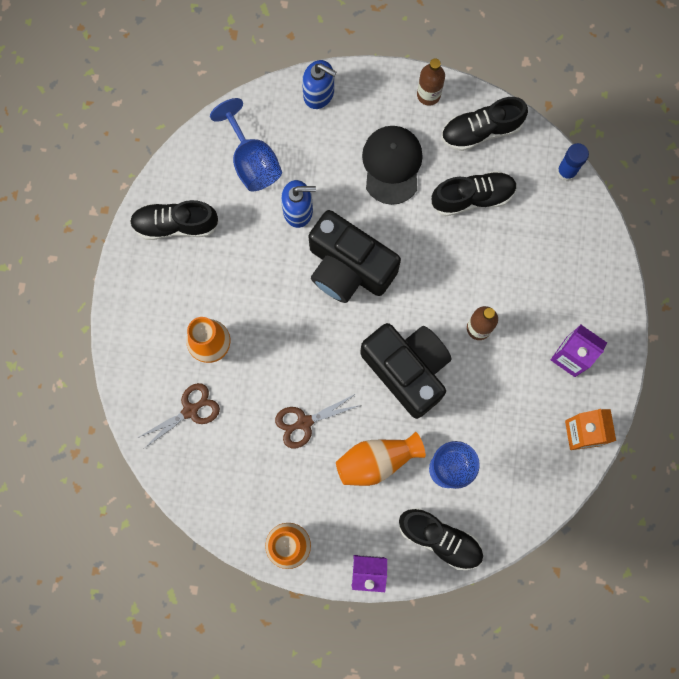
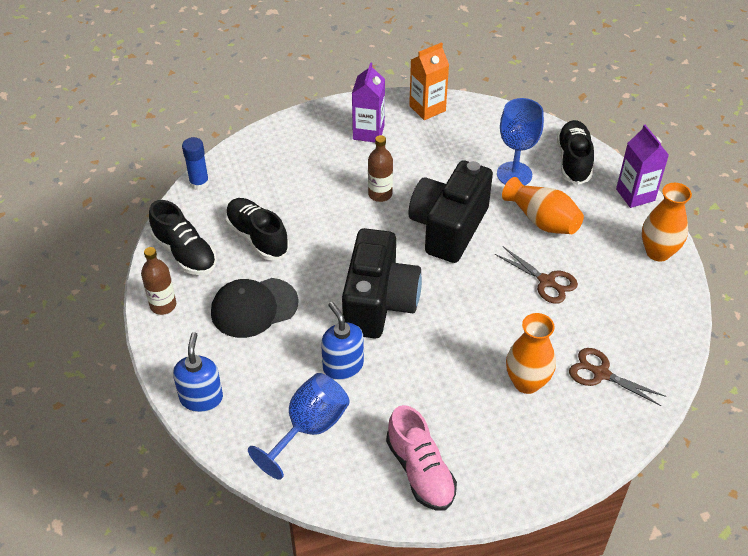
camera: 115 degrees left, 30 degrees down
black shoe [130,200,219,240] -> pink shoe [386,405,457,511]

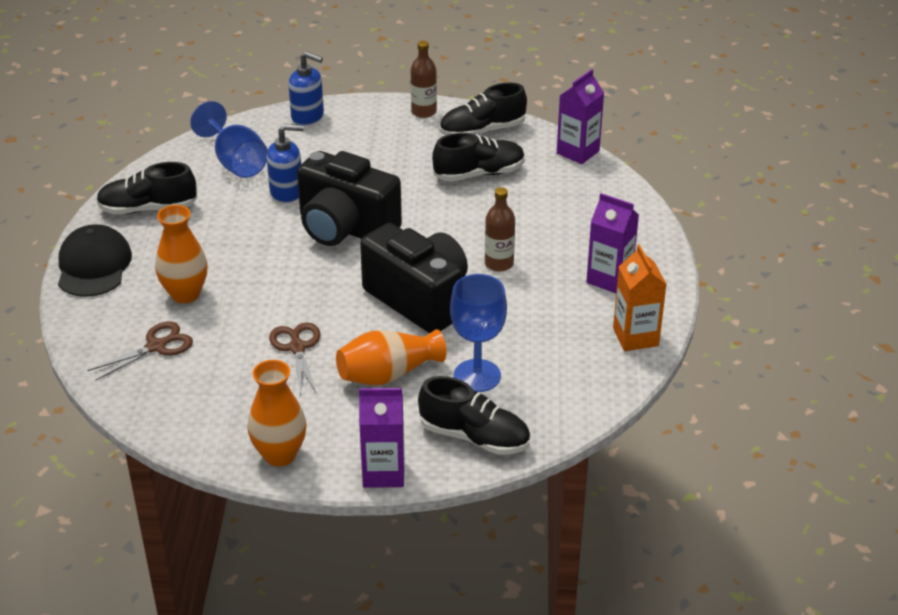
camera: 110 degrees right, 10 degrees down
blue glue stick [182,137,209,191] -> purple carton [557,69,604,164]
black cap [211,278,299,338] -> black cap moved to [58,224,132,297]
pink shoe [386,405,457,511] -> black shoe [96,162,197,214]
brown scissors [495,246,578,304] -> brown scissors turned 105 degrees clockwise [269,322,320,395]

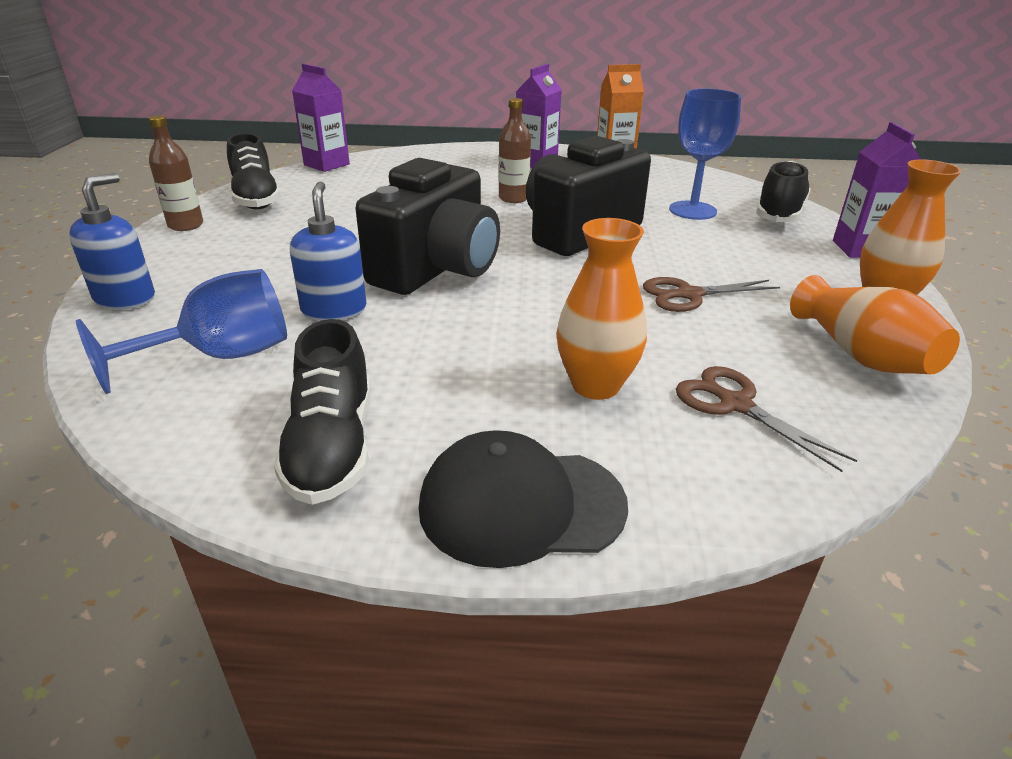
camera: 90 degrees left, 5 degrees down
orange vase [336,329,447,385] -> orange vase moved to [790,275,960,374]
black shoe [432,133,525,182] -> none

